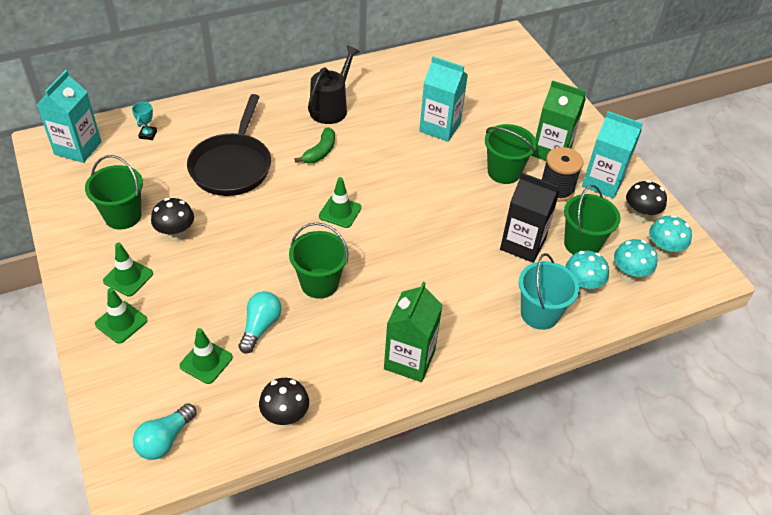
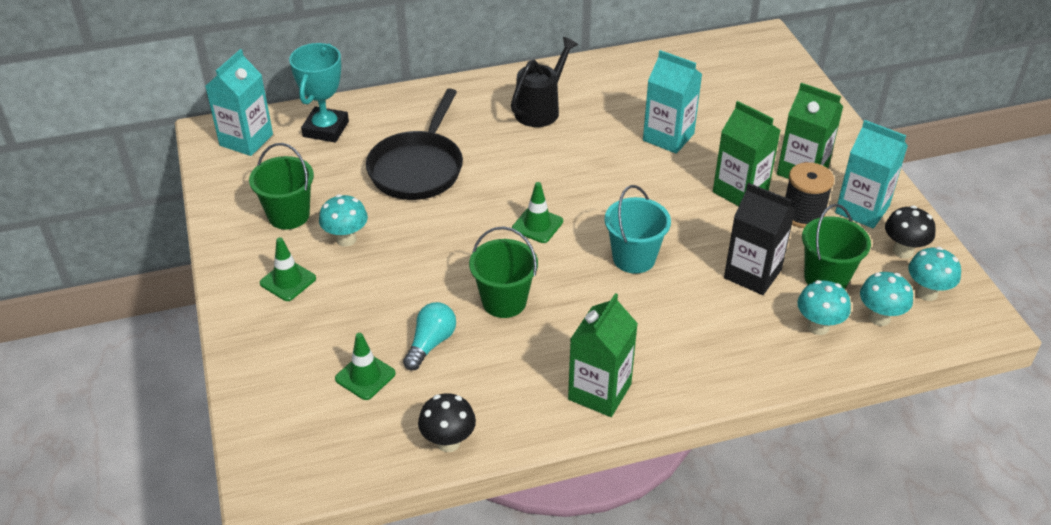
camera: 10 degrees right, 5 degrees down
green traffic cone [95,288,148,344] -> none
turquoise trophy [132,101,157,140] -> turquoise trophy [289,43,349,143], size x2.16
turquoise light bulb [133,403,197,460] -> none
black mushroom [151,198,194,242] -> turquoise mushroom [319,194,368,247]
green banana [294,127,335,163] -> none
green bucket [485,124,537,184] -> green carton [713,101,781,206]
turquoise bucket [519,253,579,330] -> turquoise bucket moved to [604,185,671,274]

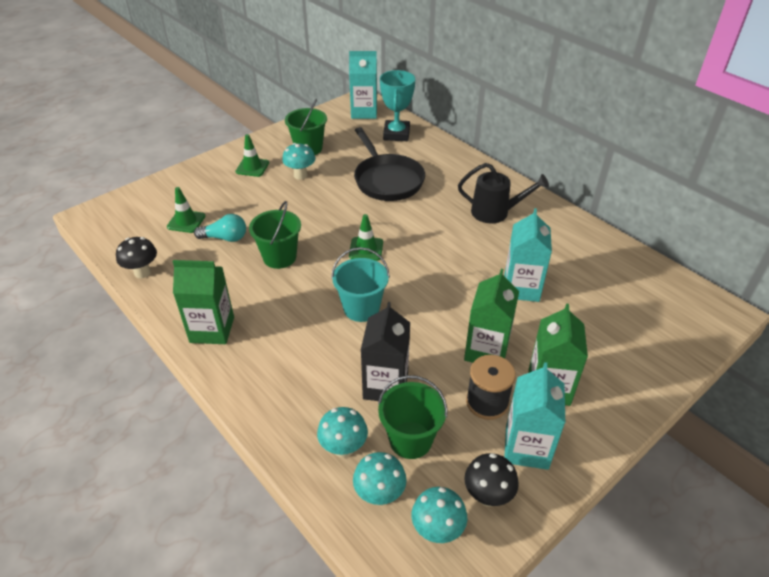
camera: 65 degrees right, 0 degrees up
turquoise trophy [289,43,349,143] -> turquoise trophy turned 75 degrees counterclockwise [380,70,415,141]
black pan [366,89,463,200] -> black pan turned 105 degrees counterclockwise [354,127,425,201]

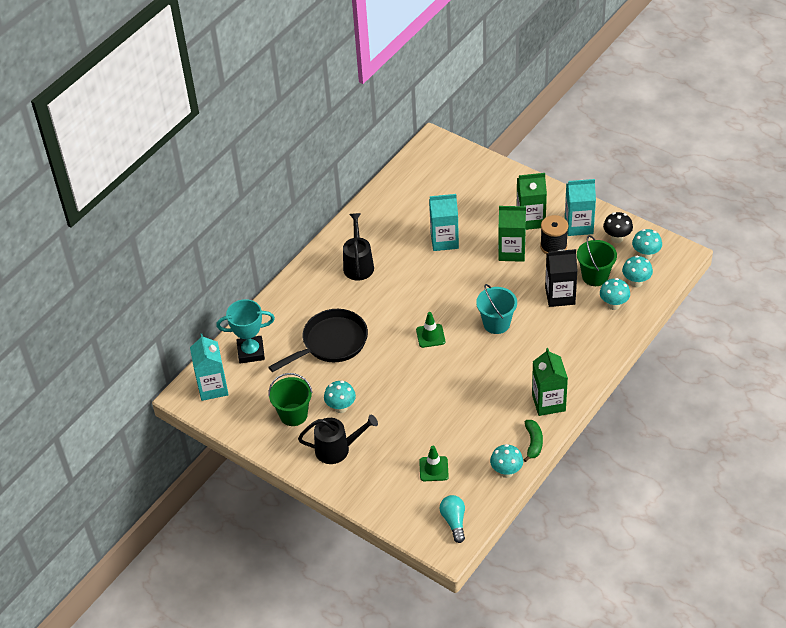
camera: 100 degrees left, 5 degrees up
black mushroom [116,237,157,278] -> turquoise mushroom [490,444,523,478]
turquoise light bulb [194,214,246,242] -> turquoise light bulb moved to [440,495,465,543]
green traffic cone [236,134,269,177] -> black watering can [298,414,378,464]
green bucket [249,201,301,269] -> none
none -> green banana [523,420,543,462]

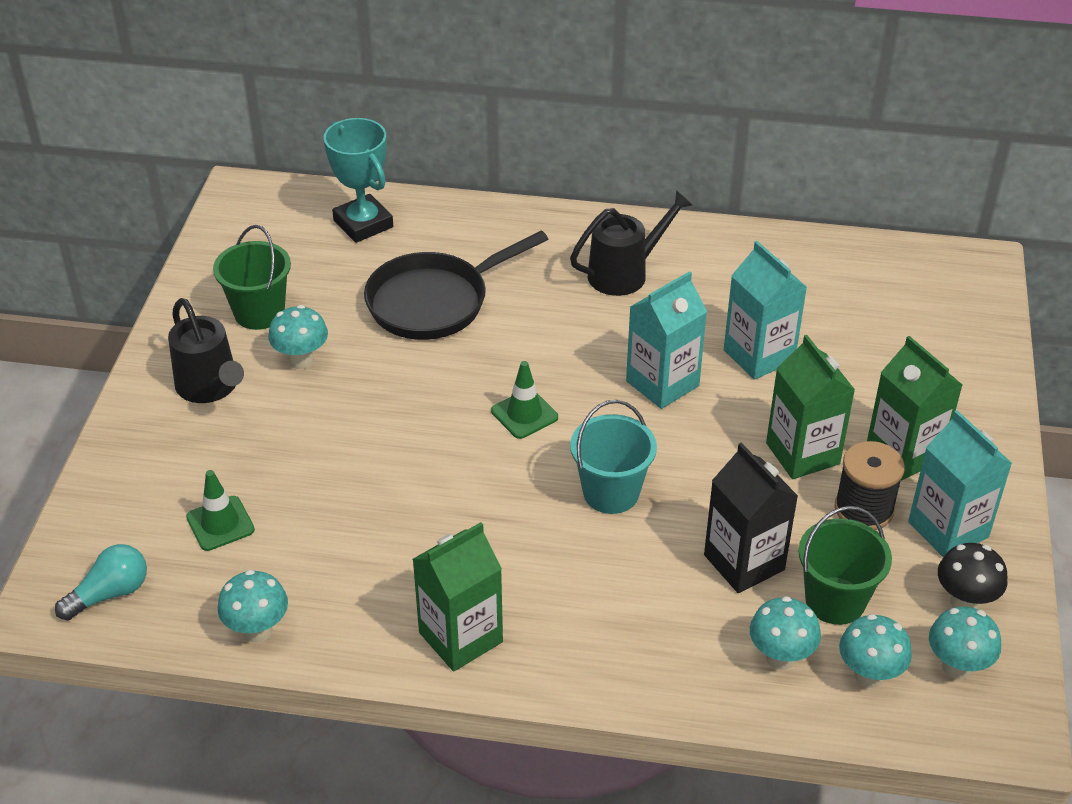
camera: 60 degrees right, 5 degrees down
turquoise carton [190,334,229,401] -> turquoise carton moved to [626,271,707,409]
black pan [268,309,368,372] -> black pan turned 120 degrees clockwise [364,231,548,340]
green banana [523,420,543,462] -> none

